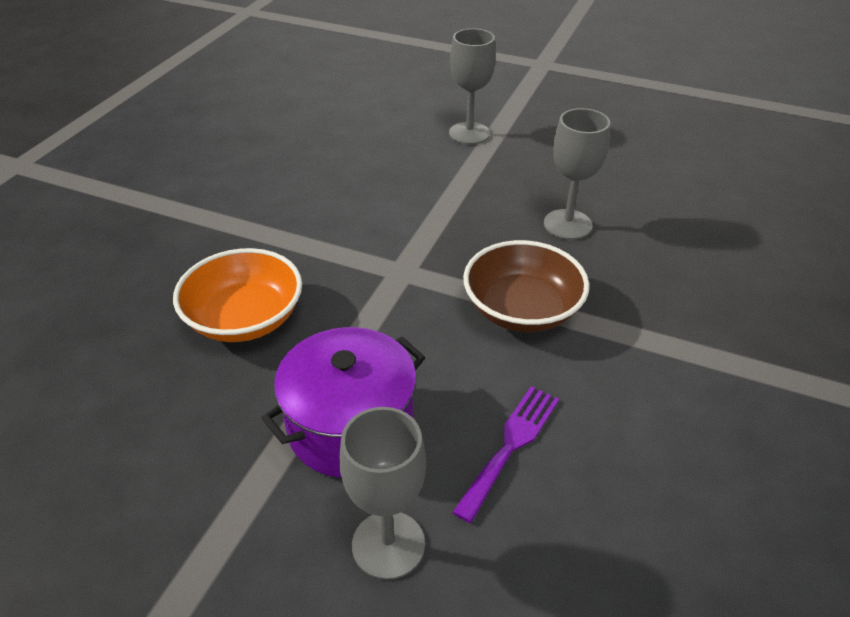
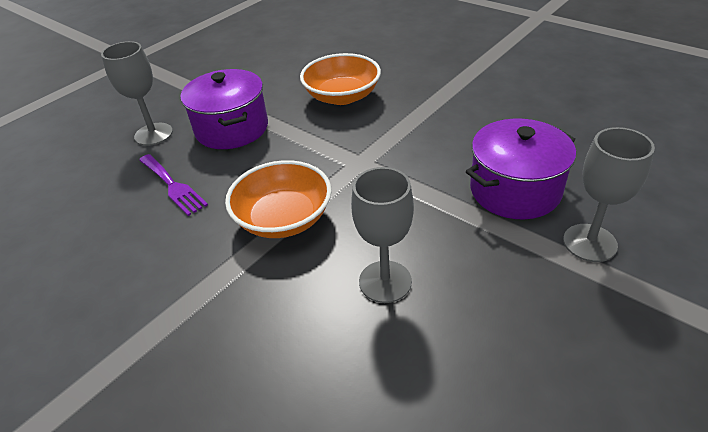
camera: 110 degrees right, 0 degrees up
brown bowl [463,240,589,332] -> orange bowl [225,160,332,238]
none -> purple pot [466,119,576,219]

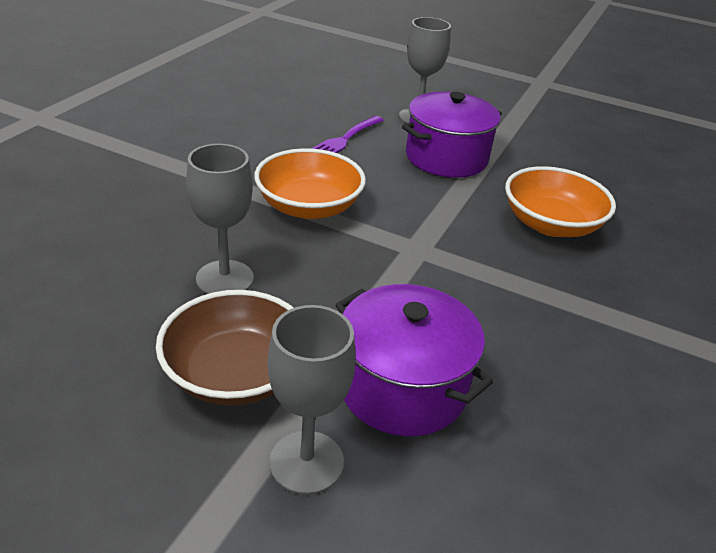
camera: 70 degrees right, 5 degrees down
none -> brown bowl [156,290,294,406]

